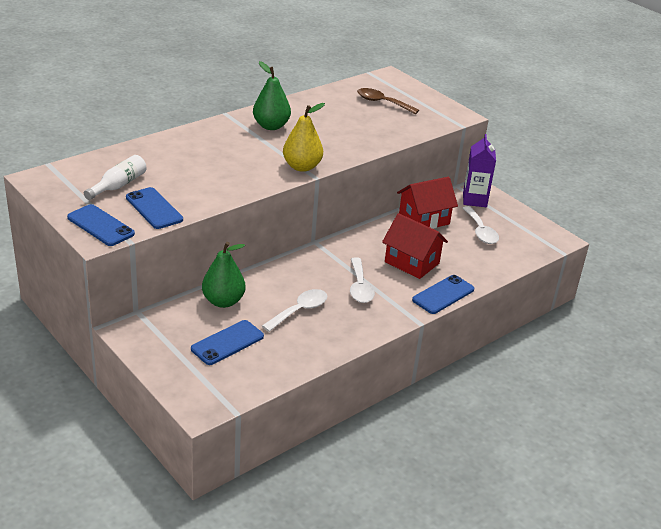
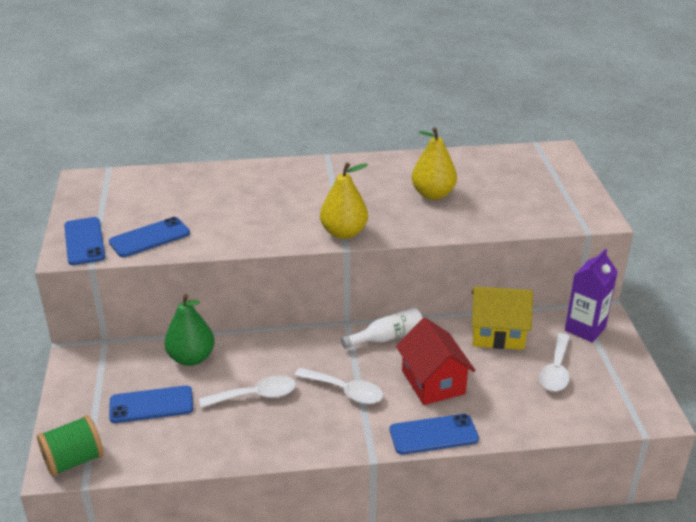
camera: 35 degrees right, 0 degrees up
white bottle [84,155,146,200] -> white bottle moved to [341,308,423,349]
blue phone [126,187,183,229] -> blue phone turned 60 degrees clockwise [109,217,190,257]
green pear [253,61,291,130] -> none
white spoon [350,257,375,303] -> white spoon turned 90 degrees counterclockwise [294,368,383,404]
brown spoon [357,88,419,114] -> none
red house [397,177,458,229] -> yellow house [471,287,533,350]
none -> green spool [37,415,104,477]
none -> yellow pear [412,127,457,200]

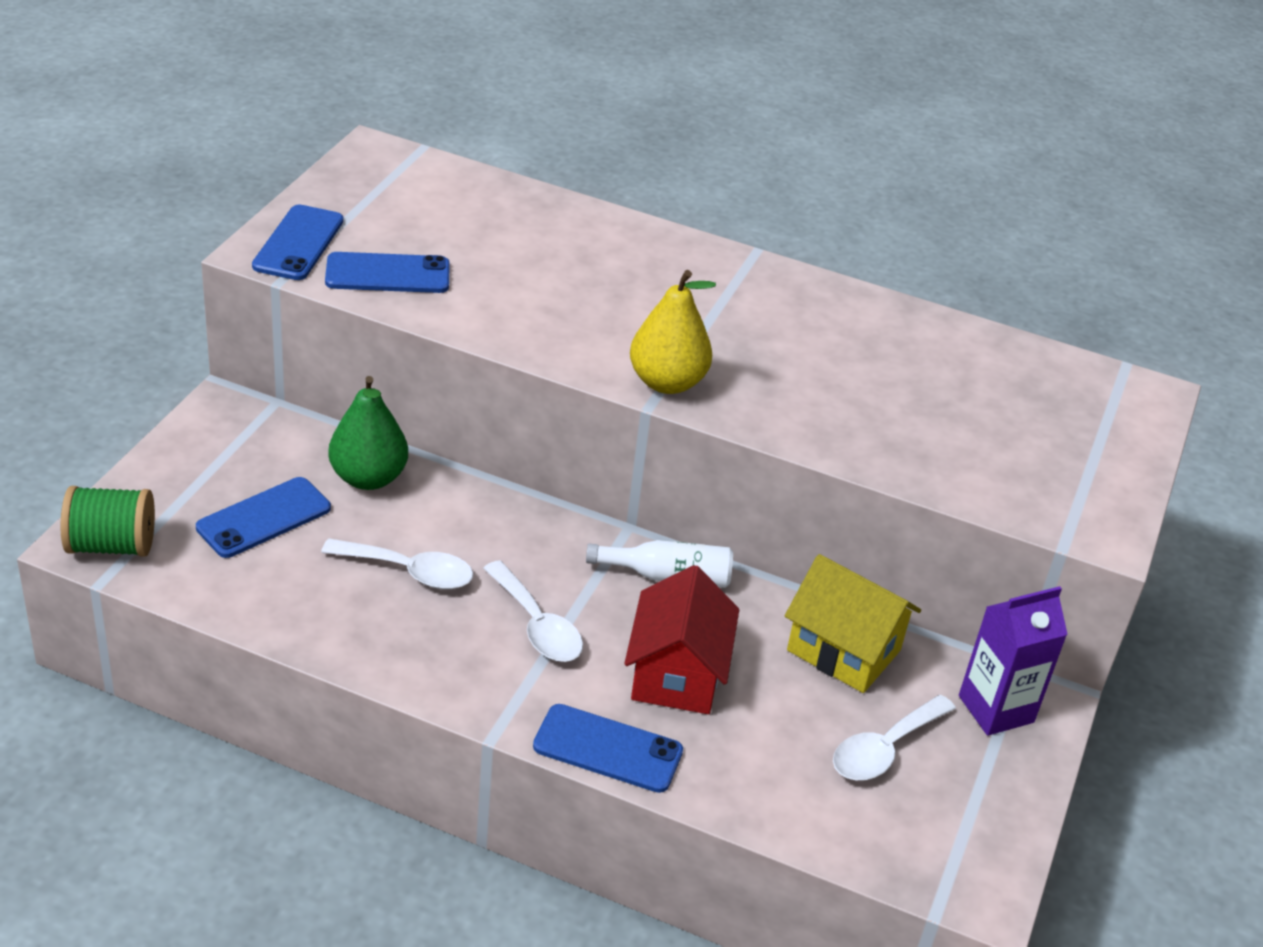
camera: 25 degrees right, 5 degrees up
blue phone [109,386,193,423] -> blue phone turned 60 degrees counterclockwise [196,477,331,558]
yellow pear [412,127,457,200] -> none

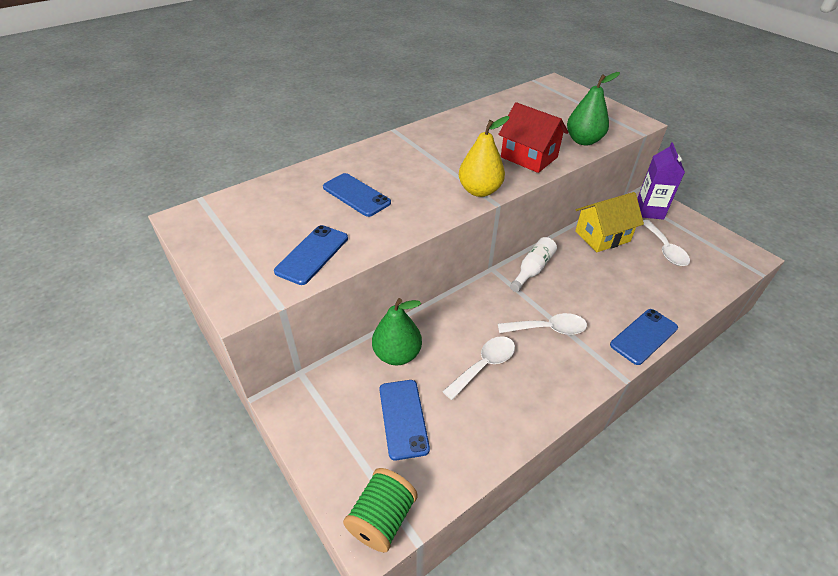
camera: 55 degrees left, 5 degrees up
blue phone [252,205,343,280] -> blue phone moved to [323,173,391,217]
red house [624,565,739,714] -> red house moved to [498,102,568,173]
none -> green pear [567,72,620,145]

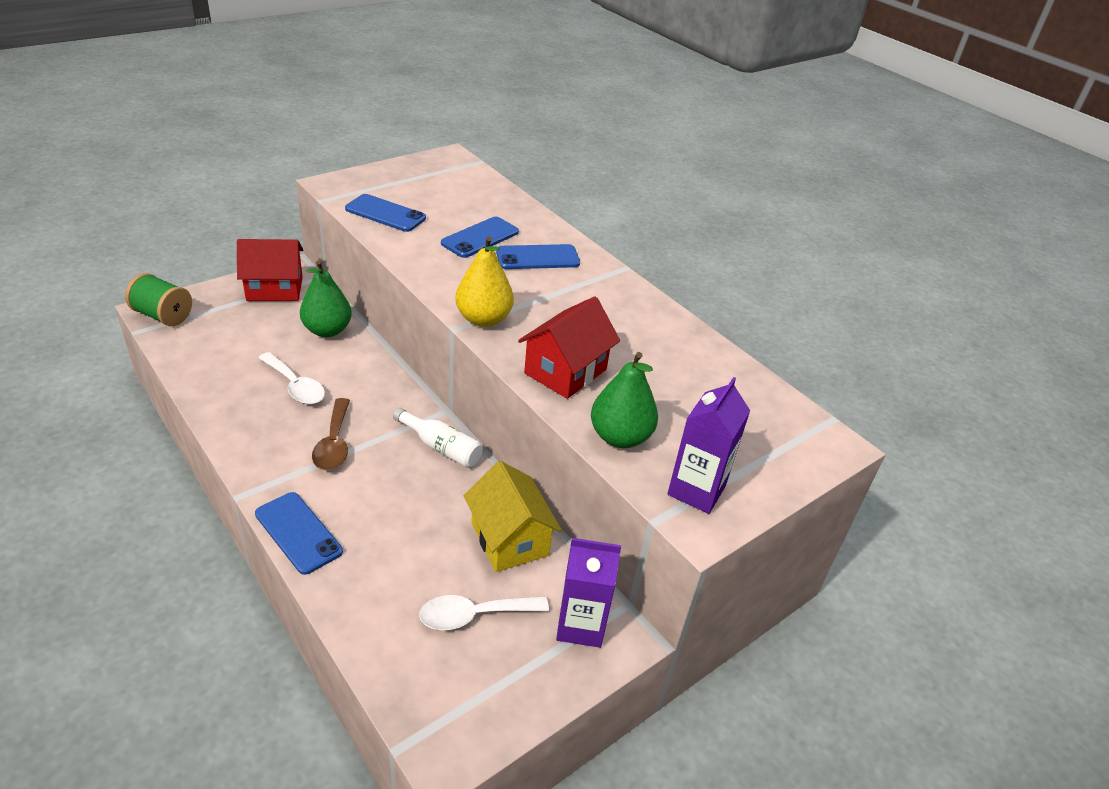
camera: 85 degrees right, 5 degrees down
blue phone [379,380,430,460] -> blue phone moved to [496,244,580,269]
white spoon [498,313,587,335] -> brown spoon [312,398,350,470]
none -> red house [237,239,303,301]
none -> purple carton [667,377,750,514]

